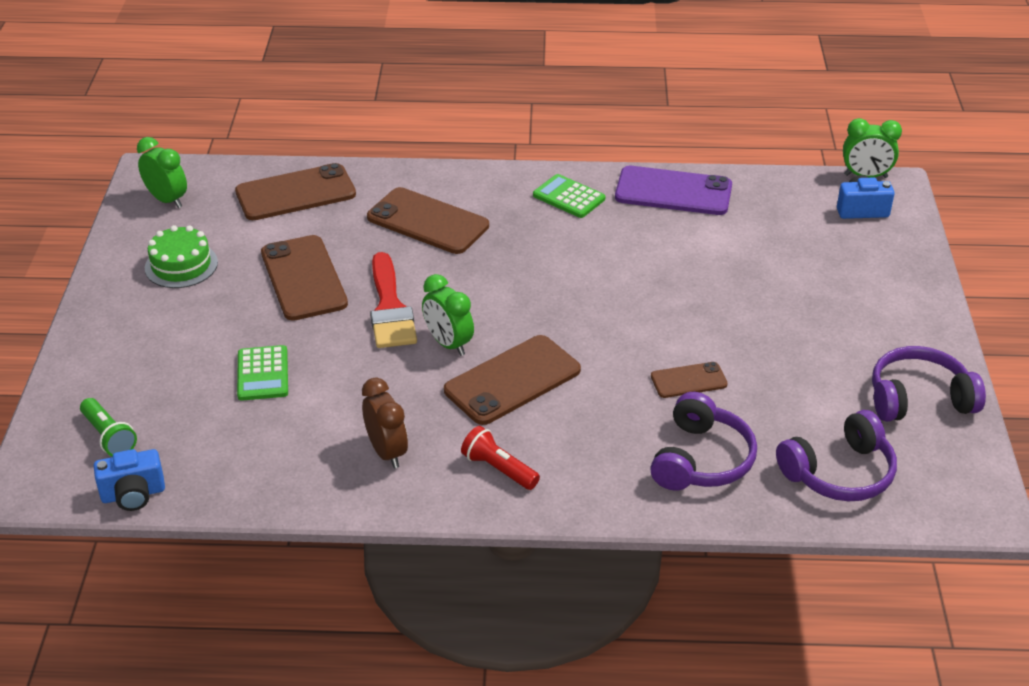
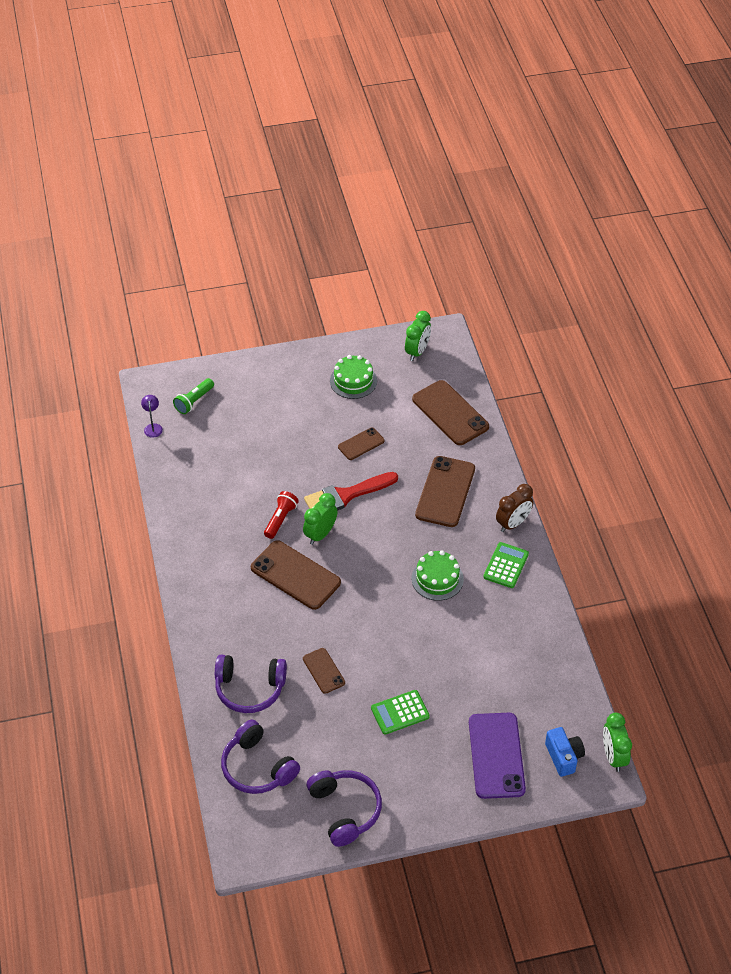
camera: 75 degrees right, 10 degrees up
blue camera [94,449,165,511] -> purple lamp [141,395,163,438]
green calculator [237,345,288,401] -> green calculator moved to [371,690,430,735]
brown phone [261,235,348,321] -> brown phone [338,427,385,460], size x0.54
brown clock [362,378,408,468] -> brown clock moved to [496,484,533,532]
red flashlight [461,426,540,490] -> red flashlight moved to [264,491,299,539]
purple phone [615,166,732,215] -> purple phone moved to [469,713,526,799]
none -> green cake [412,550,464,601]

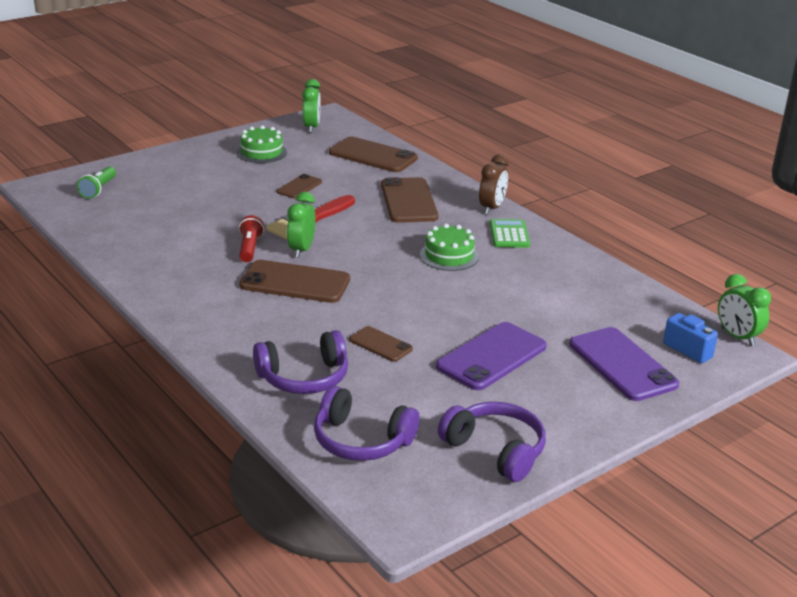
camera: 25 degrees left, 20 degrees down
purple lamp [141,395,163,438] -> none
green calculator [371,690,430,735] -> purple phone [436,322,547,390]

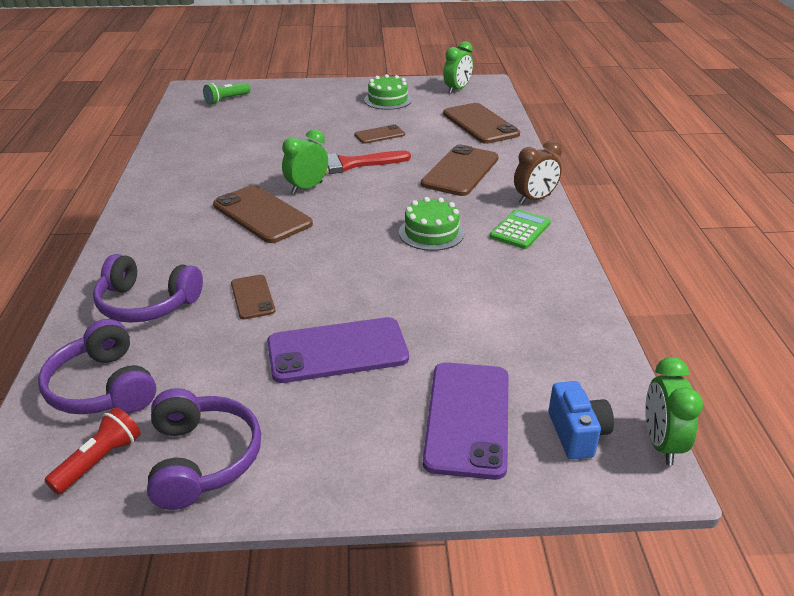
camera: 35 degrees right, 5 degrees up
red flashlight [239,215,264,262] -> red flashlight moved to [45,407,141,494]

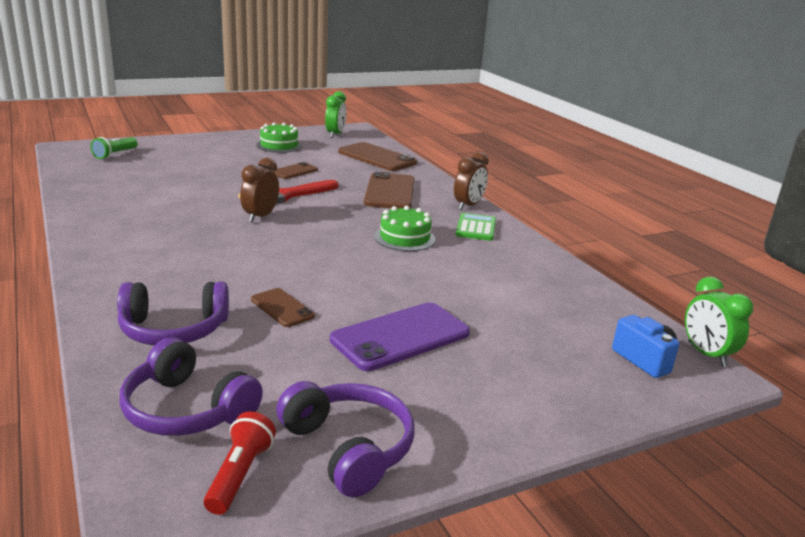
camera: 25 degrees left, 10 degrees down
brown phone [213,185,313,243] -> none
green clock [282,129,328,194] -> brown clock [240,158,279,223]
purple phone [423,362,508,480] -> none

